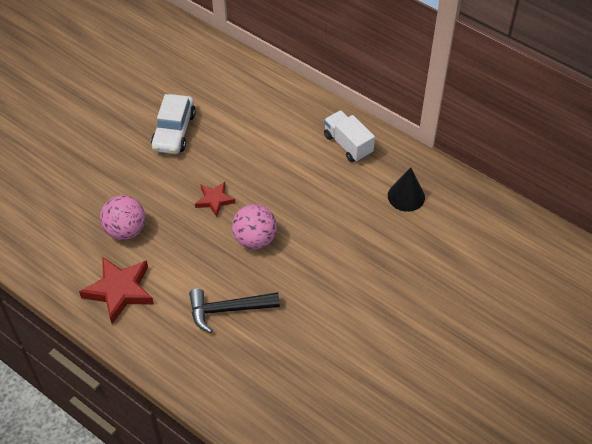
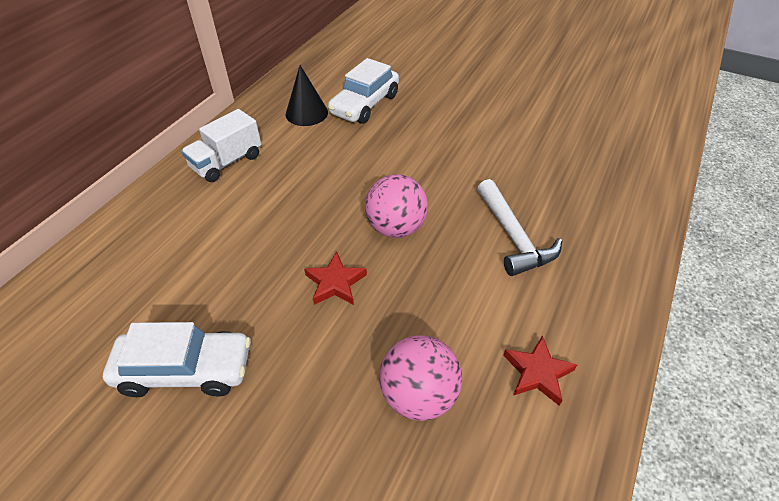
camera: 100 degrees left, 5 degrees down
red star [79,257,154,324] -> red star [503,335,577,406], size x0.59
black hammer [189,289,280,333] -> white hammer [477,179,562,276]
none -> white car [328,58,399,124]

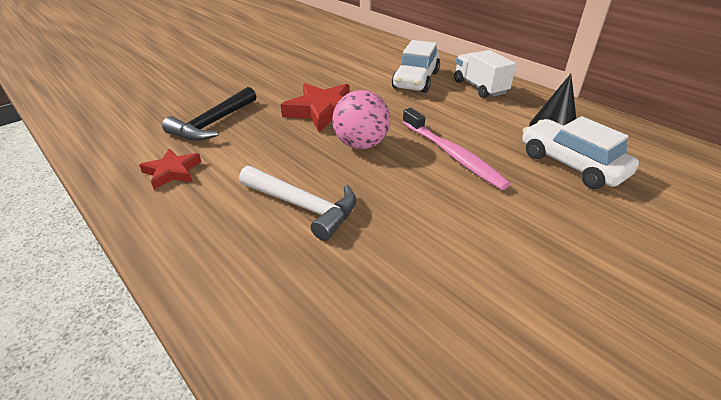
camera: 110 degrees right, 10 degrees down
white car [103,322,251,397] -> white car moved to [392,40,440,93]
red star [304,252,367,305] -> red star [281,83,350,133], size x1.71
pink ball [379,335,462,421] -> black hammer [162,87,256,141]
white hammer [477,179,562,276] -> white hammer turned 150 degrees counterclockwise [239,166,357,241]
none -> pink toothbrush [402,108,511,190]

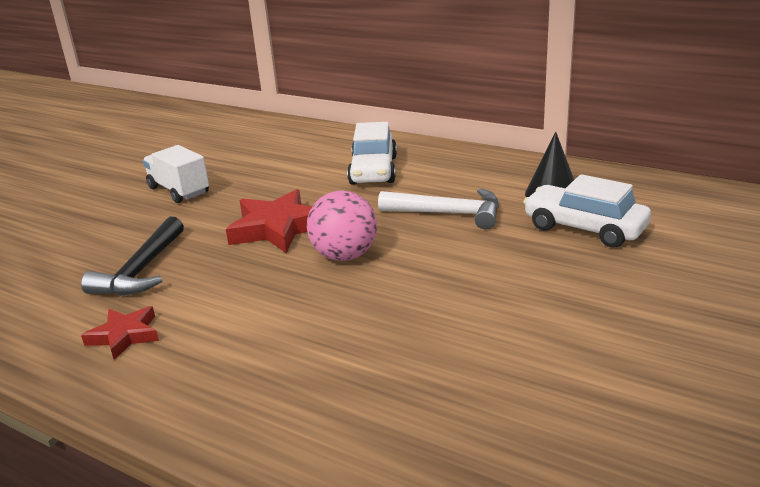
camera: 15 degrees left, 10 degrees down
white hammer [239,166,357,241] -> white hammer moved to [378,188,499,230]
pink toothbrush [402,108,511,190] -> none
white truck [454,50,516,98] -> white truck moved to [143,145,209,203]

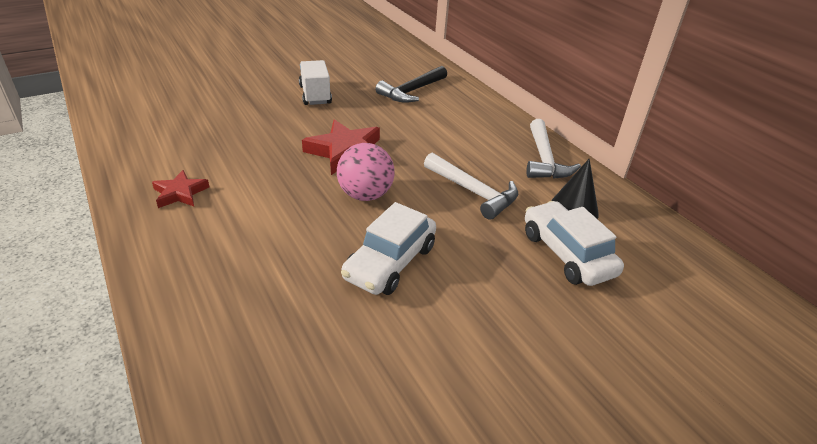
camera: 25 degrees right, 10 degrees up
black hammer [81,217,184,296] -> black hammer moved to [375,66,447,103]
white car [347,122,397,184] -> white car moved to [341,202,436,295]
none -> white hammer [526,119,581,179]

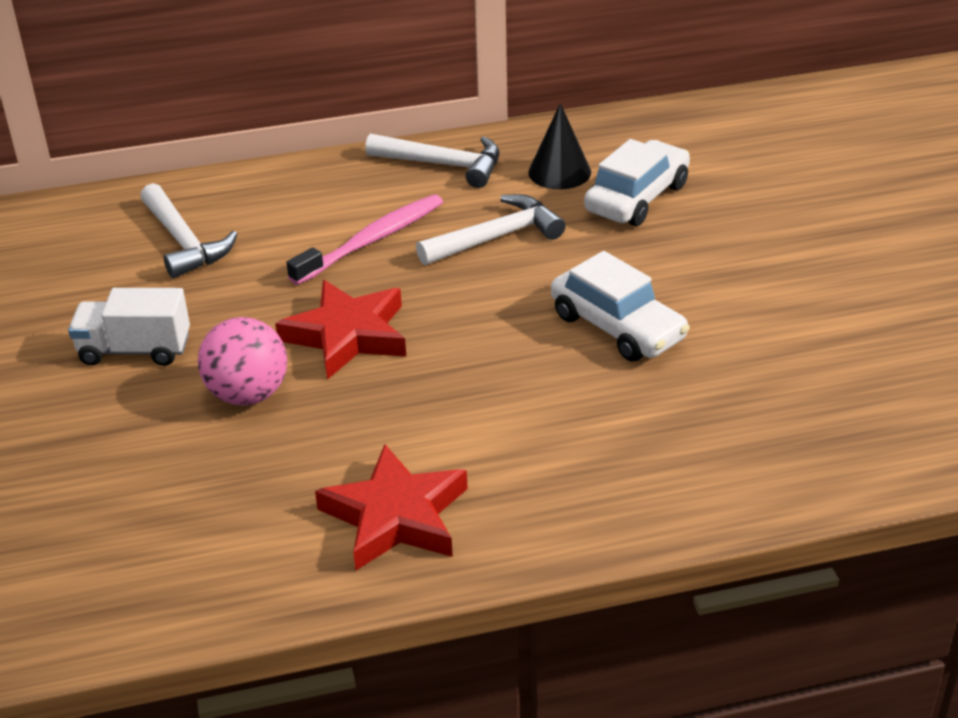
camera: 70 degrees left, 0 degrees up
red star [152,170,209,208] -> red star [315,444,468,570], size x1.71
pink ball [337,143,395,201] -> pink ball moved to [198,317,287,406]
black hammer [375,66,447,103] -> white hammer [140,183,238,278]
white car [525,201,624,286] -> white car turned 135 degrees clockwise [584,139,690,226]
none -> pink toothbrush [286,194,443,285]

